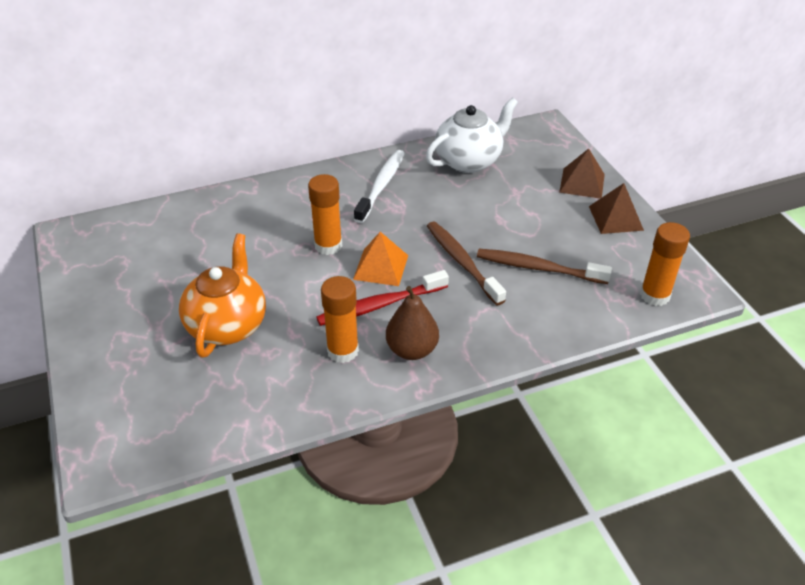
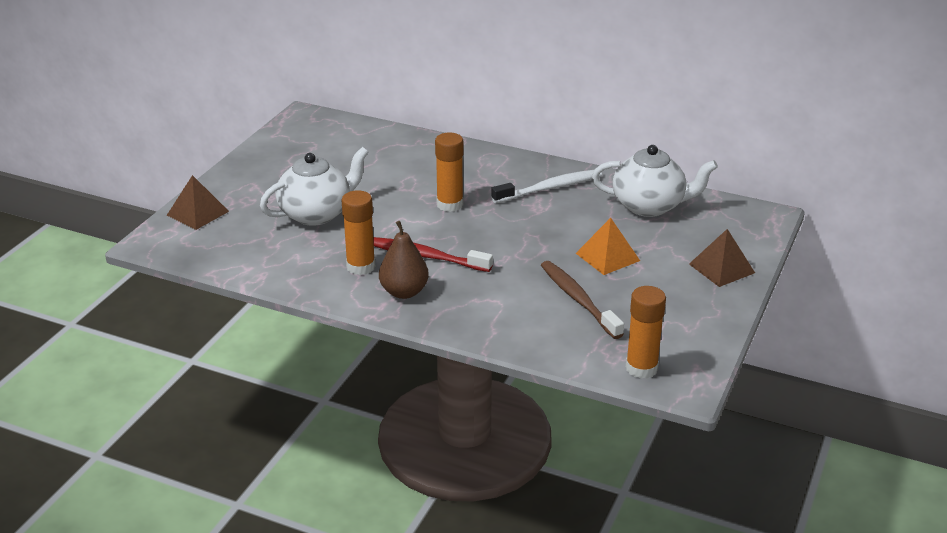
camera: 45 degrees right, 10 degrees down
orange teapot [179,234,266,358] -> white teapot [260,147,369,226]
orange pyramid [353,232,408,286] -> orange pyramid moved to [576,218,640,275]
brown toothbrush [427,222,506,305] -> none
brown pyramid [589,183,644,234] -> brown pyramid moved to [167,175,229,230]

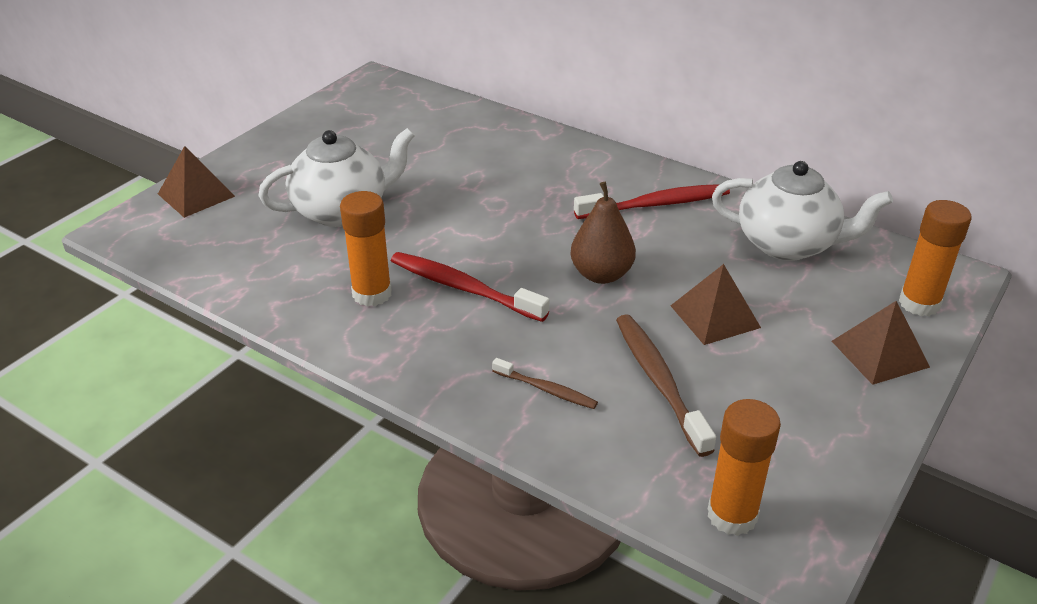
camera: 10 degrees right, 5 degrees up
brown pear [379,221,429,299] -> brown pear moved to [571,182,636,284]
orange glue stick [435,132,464,212] -> orange glue stick moved to [899,200,971,316]
white toothbrush [491,170,602,203] -> red toothbrush [574,184,730,219]
orange pyramid [576,218,640,275] -> brown pyramid [671,264,761,345]
none -> brown toothbrush [492,358,598,409]

